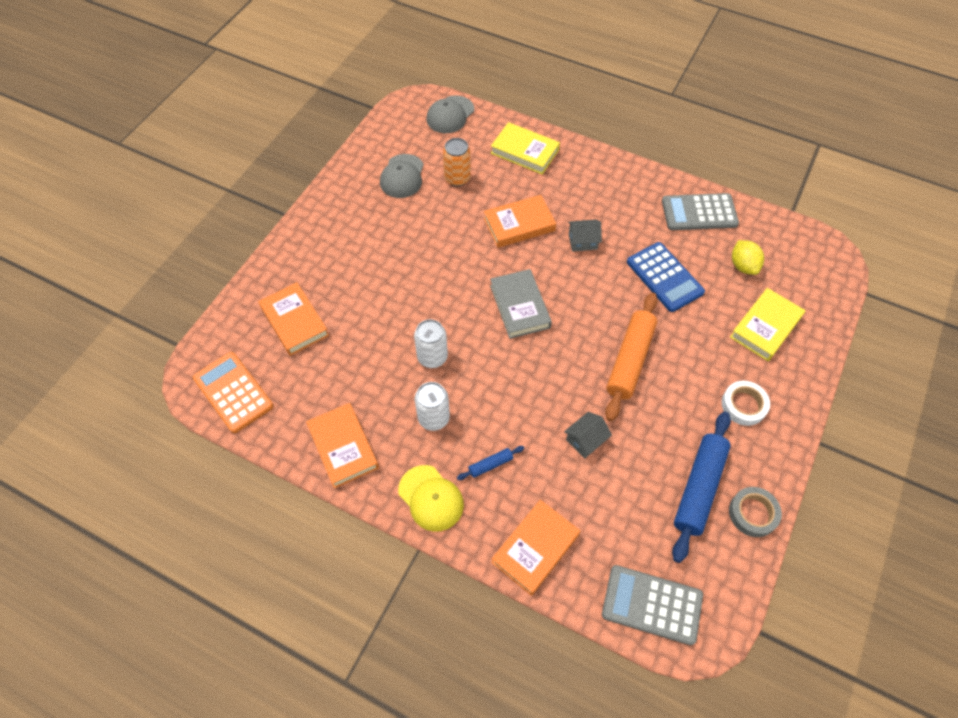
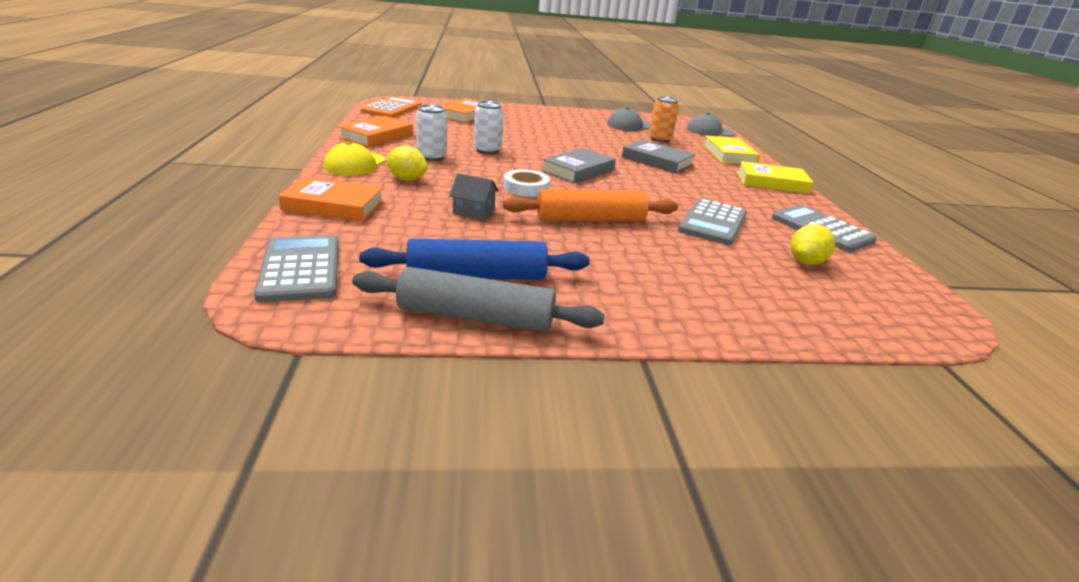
camera: 55 degrees right, 30 degrees down
blue rolling pin [457,446,524,480] -> yellow lemon [386,146,428,181]
orange book [484,195,556,248] -> grey book [622,140,695,174]
grey house [568,219,602,252] -> none
blue calculator [627,242,705,312] -> grey calculator [678,199,747,245]
white tape [722,381,770,426] -> white tape moved to [504,170,550,197]
grey tape [729,487,782,537] -> grey rolling pin [352,267,605,332]
yellow book [730,288,806,361] -> yellow book moved to [737,161,814,194]

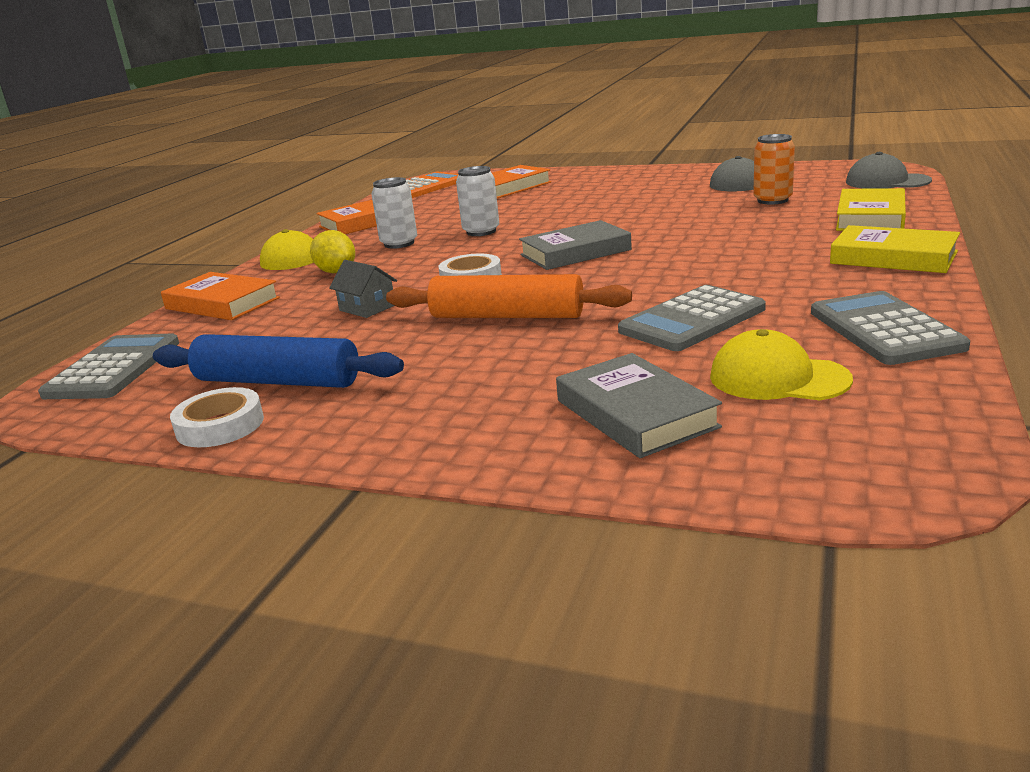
camera: 30 degrees right, 5 degrees down
grey rolling pin [352,267,605,332] -> white tape [170,387,264,447]
grey book [622,140,695,174] -> grey book moved to [556,353,722,458]
yellow lemon [790,224,835,265] -> yellow cap [710,329,853,400]

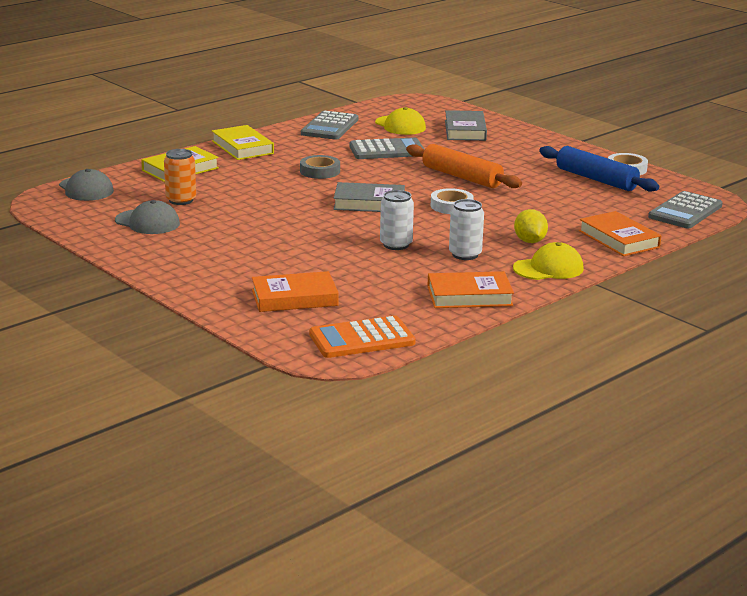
camera: 155 degrees left, 0 degrees up
grey house [329,260,397,318] -> none
none -> grey tape [300,155,340,179]

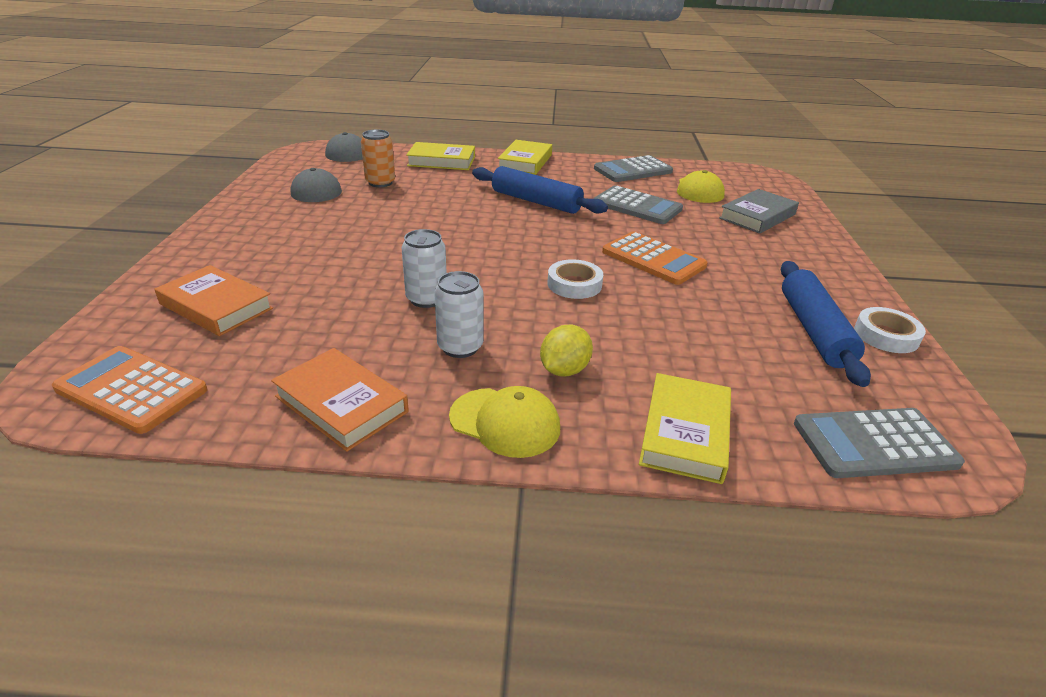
camera: 45 degrees right, 10 degrees up
grey tape [300,155,340,179] -> blue rolling pin [472,166,608,214]
grey book [333,182,405,212] -> none
orange rolling pin [406,144,522,188] -> orange calculator [602,231,708,285]
orange book [579,211,661,256] -> yellow book [639,373,731,484]

